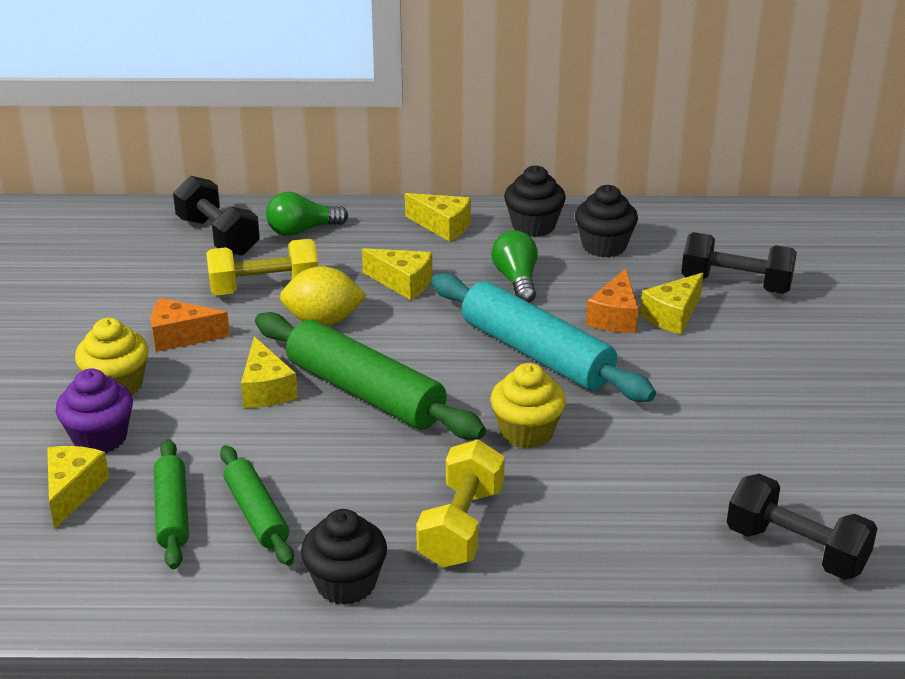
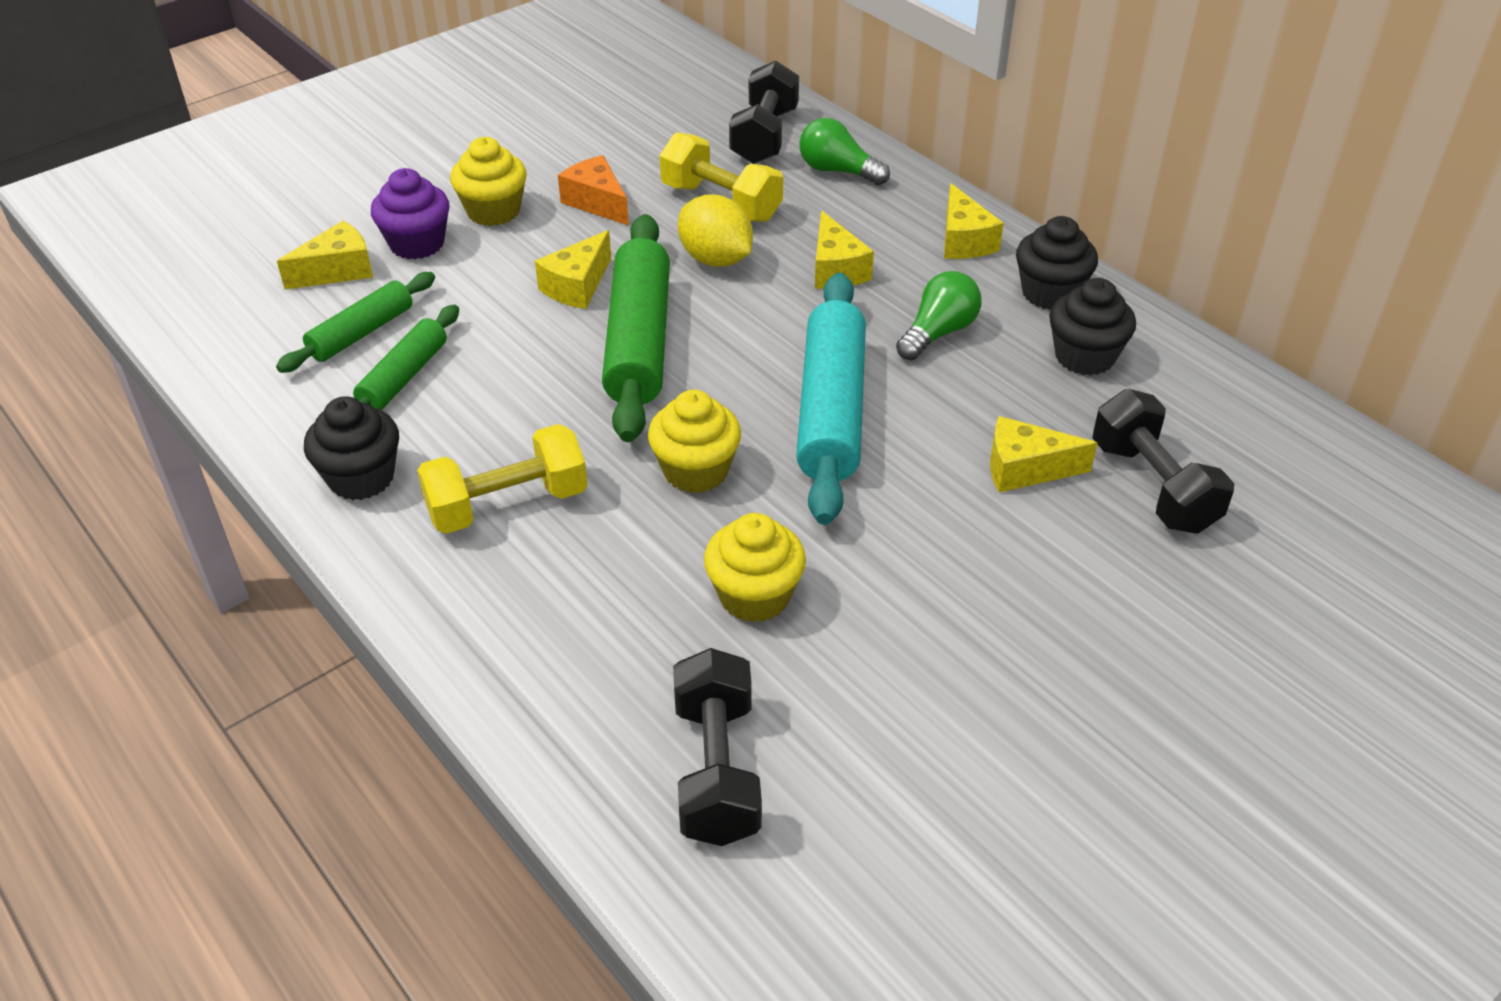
camera: 50 degrees right, 10 degrees up
orange cheese [586,268,639,333] -> none
none -> yellow cupcake [704,513,806,623]

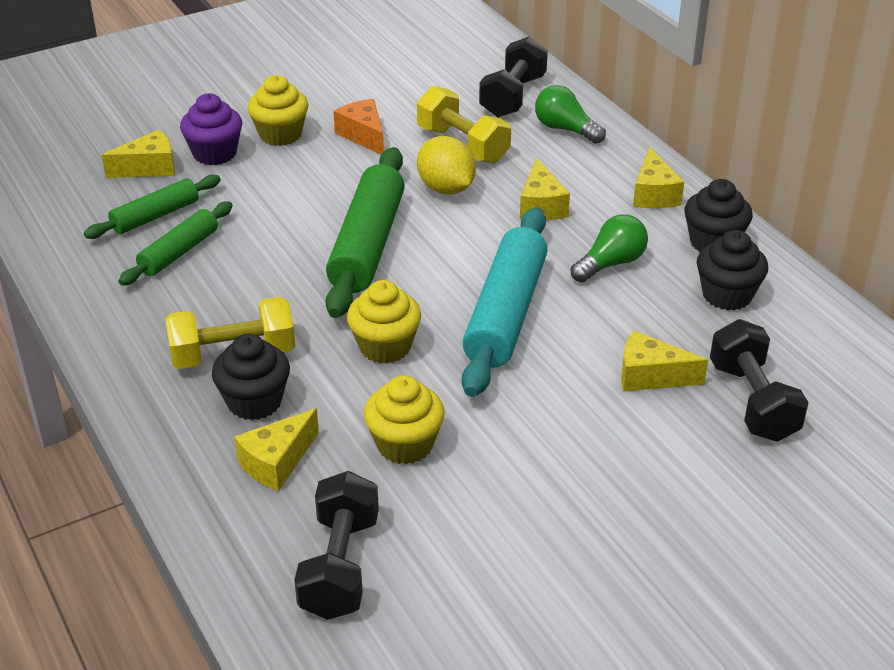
camera: 10 degrees right, 5 degrees down
black cupcake [304,396,399,500] -> black cupcake moved to [212,334,290,420]
yellow cheese [535,230,611,309] -> yellow cheese moved to [234,408,319,491]

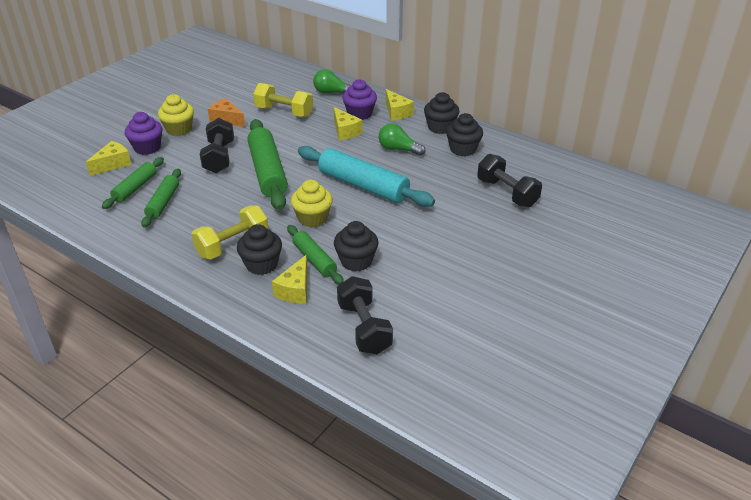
camera: 25 degrees left, 0 degrees up
yellow cupcake [364,375,445,464] -> black cupcake [334,221,379,271]
yellow lemon [417,136,476,195] -> none
turquoise rolling pin [462,207,547,397] -> turquoise rolling pin turned 45 degrees counterclockwise [298,146,435,207]
black dumbbell [479,36,548,118] -> black dumbbell moved to [200,118,234,173]
green light bulb [571,214,648,283] -> green light bulb turned 90 degrees counterclockwise [379,123,425,156]
yellow cheese [622,330,708,391] -> none
none -> green rolling pin [287,225,344,284]
none -> purple cupcake [342,79,377,120]

